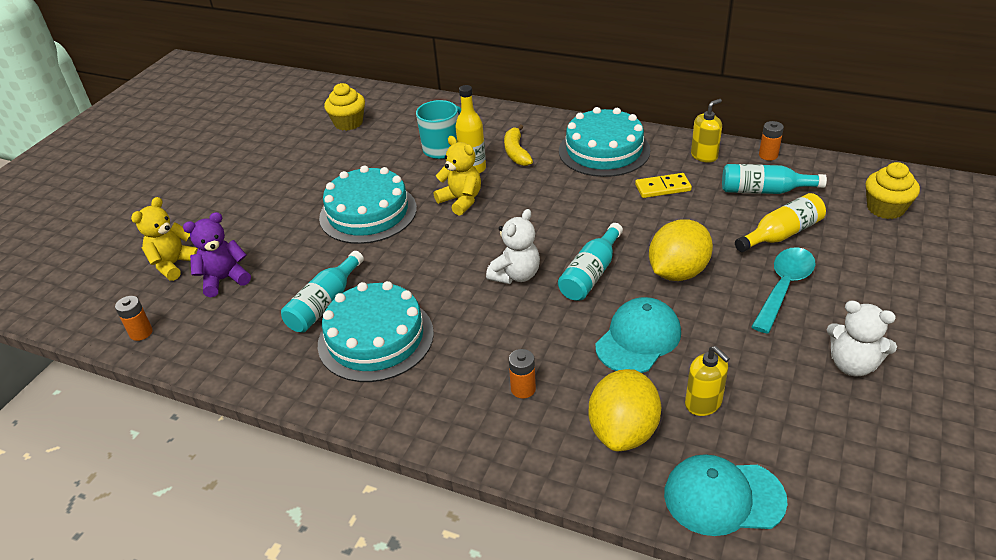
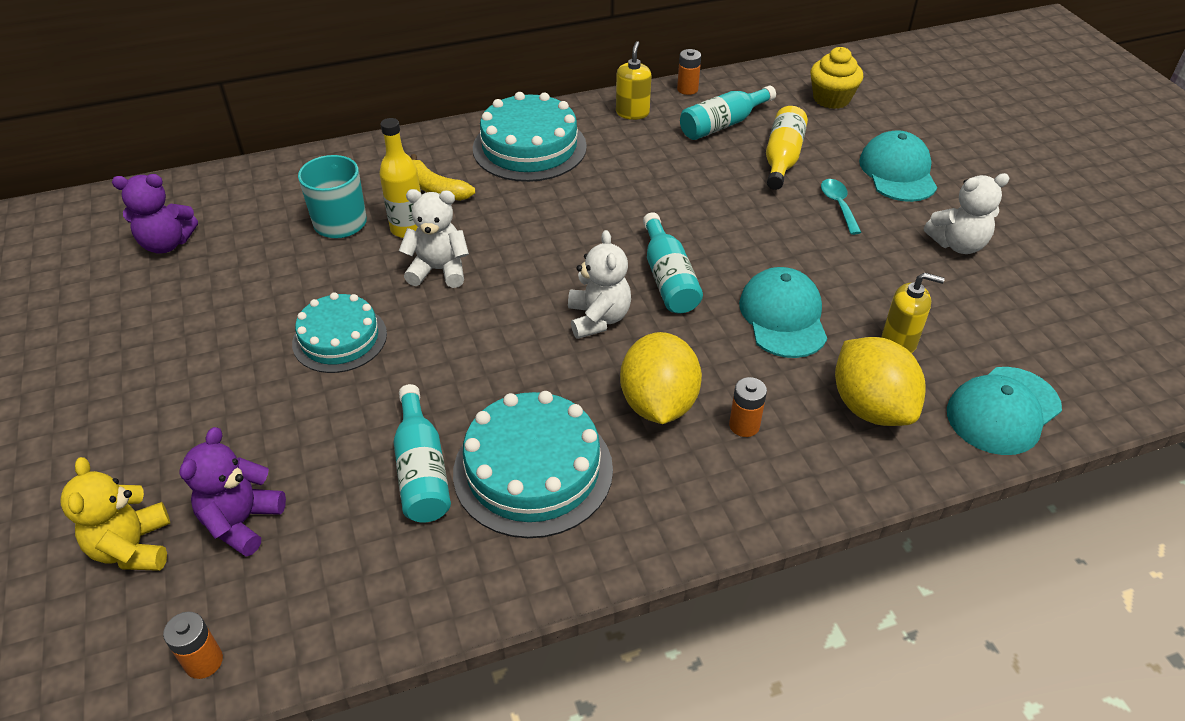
camera: 45 degrees left, 5 degrees up
turquoise cake [319,166,417,244] -> turquoise cake [292,293,387,373], size x0.66
yellow cupcake [324,83,365,131] -> purple teddy bear [112,174,198,254]
yellow teddy bear [434,136,481,216] -> white teddy bear [399,189,469,288]
yellow domino [635,173,692,198] -> none
yellow lemon [649,219,713,281] -> yellow lemon moved to [620,332,702,424]
turquoise spoon [751,247,816,334] -> turquoise spoon [821,179,862,235], size x0.61
none -> turquoise cap [859,130,937,202]

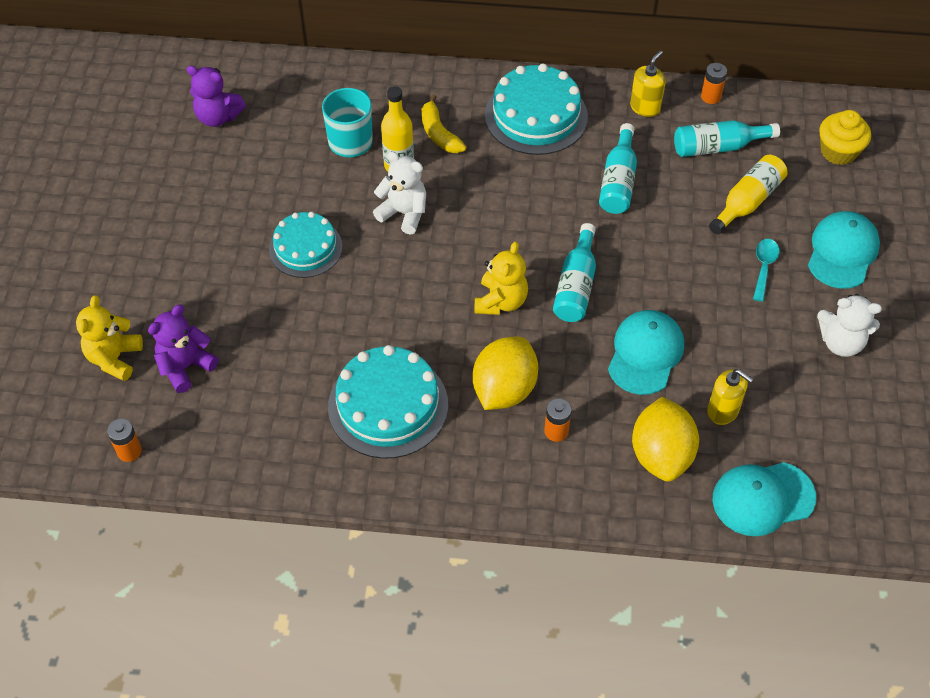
camera: 25 degrees right, 10 degrees up
turquoise bottle [394,384,451,523] -> turquoise bottle moved to [599,123,637,214]
white teddy bear [568,230,631,339] -> yellow teddy bear [474,242,528,315]

